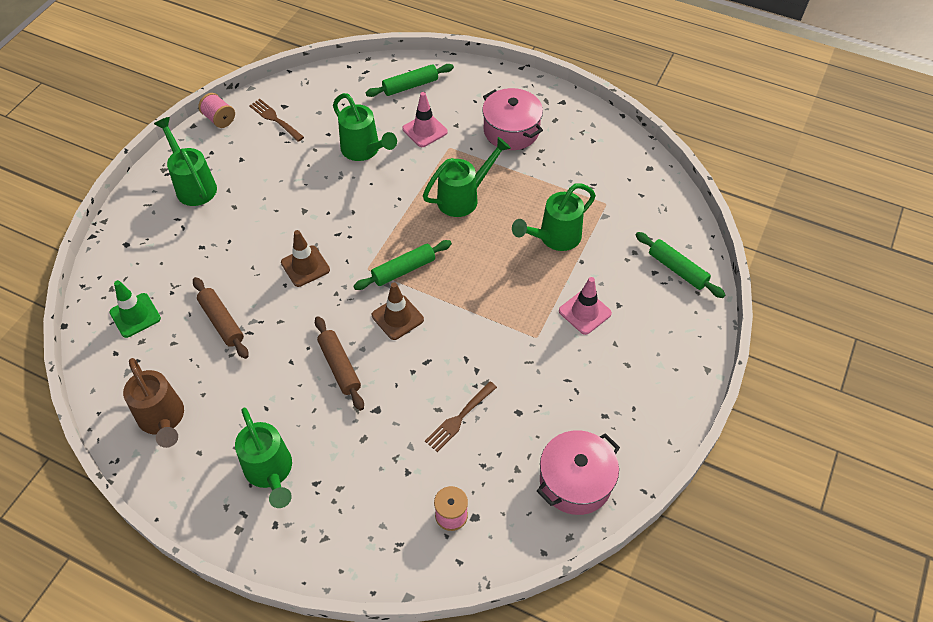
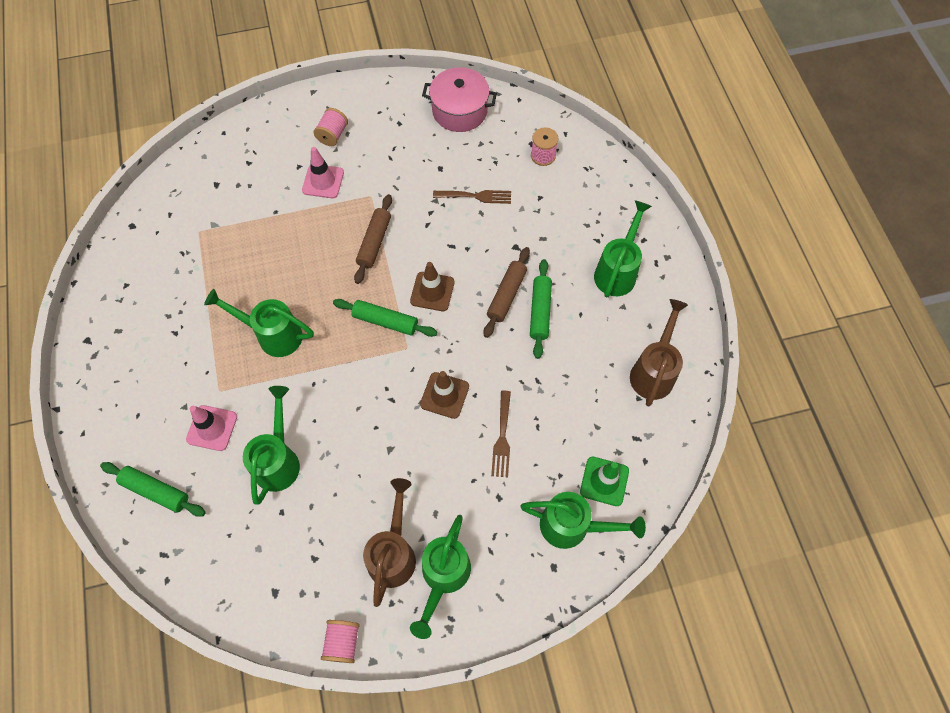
camera: 130 degrees left, 10 degrees up
brown rolling pin [193,277,249,359] -> brown rolling pin moved to [354,194,392,284]
brown fork [249,99,304,142] -> brown fork moved to [491,391,511,477]
pink pot [482,88,543,150] -> none
green watering can [512,183,596,251] -> green watering can moved to [520,492,646,549]
green rolling pin [636,232,726,298] -> green rolling pin moved to [530,259,552,359]
none -> pink spool [314,108,348,146]
none -> brown watering can [363,478,416,607]

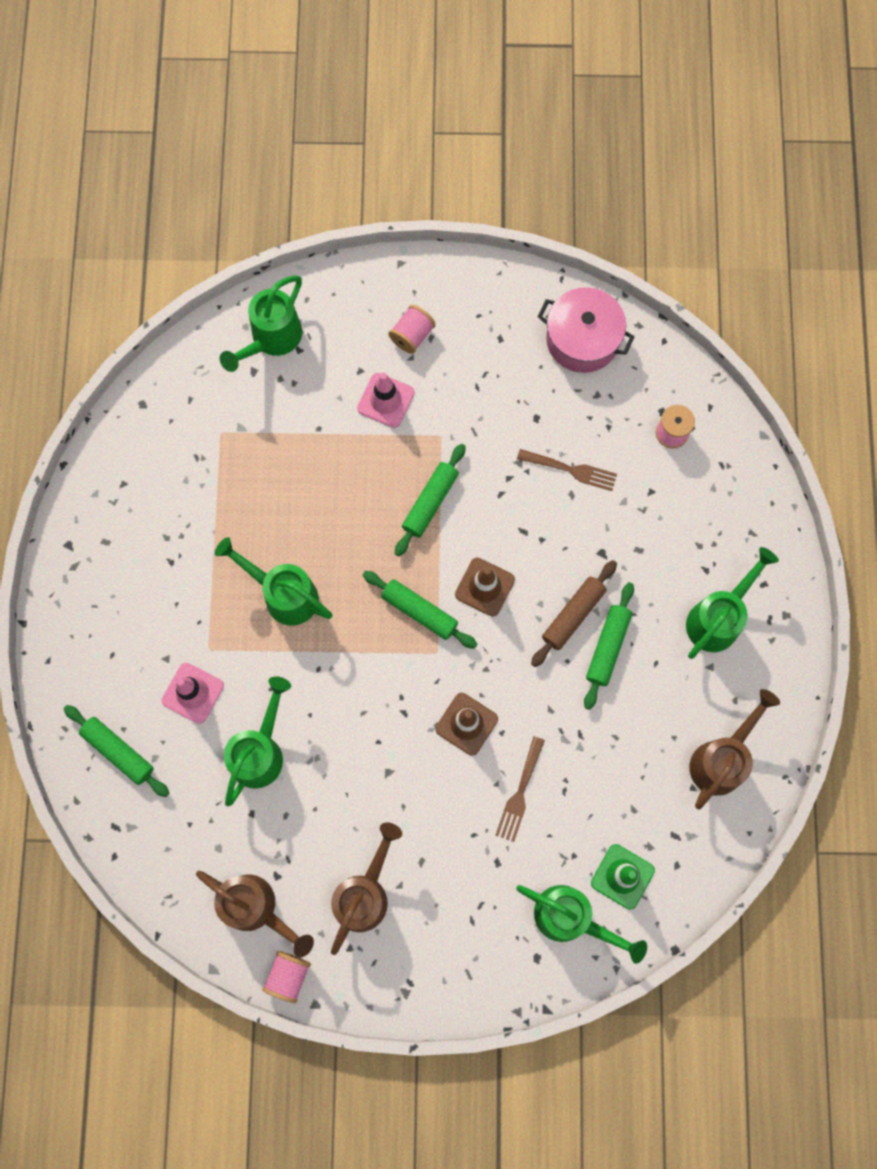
camera: 15 degrees right, 10 degrees up
brown rolling pin [354,194,392,284] -> green rolling pin [395,444,466,556]
green watering can [410,515,471,639] -> green watering can moved to [220,275,302,372]
none -> brown watering can [196,871,314,957]

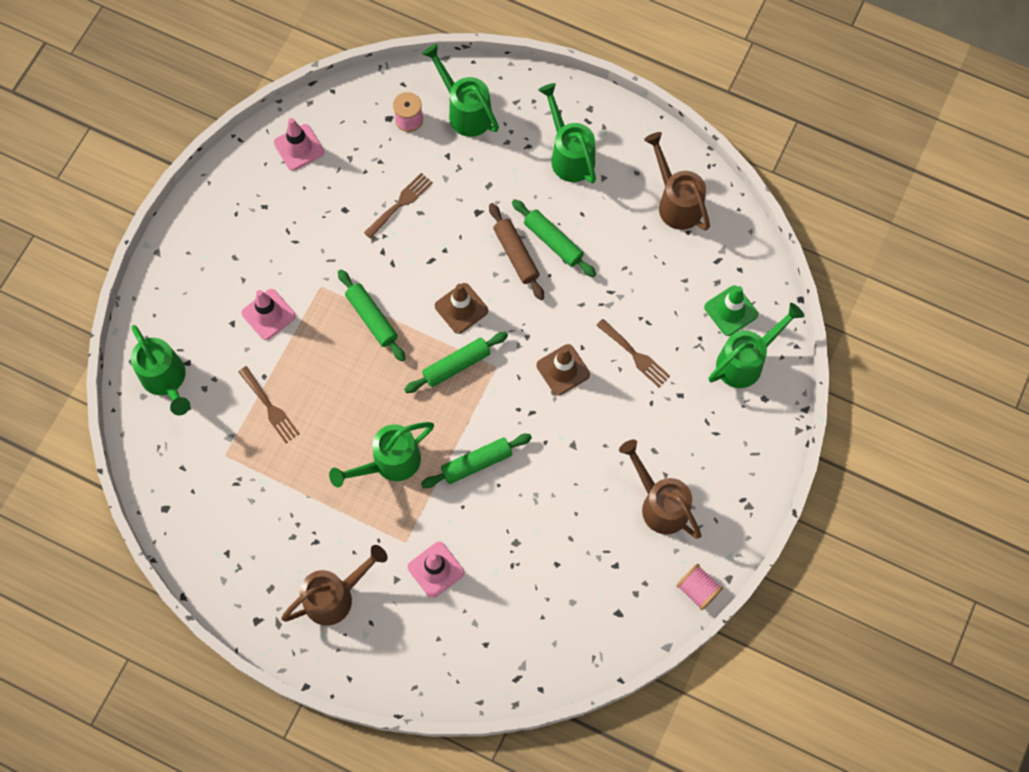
camera: 65 degrees left, 5 degrees down
green rolling pin [64,705,169,797] -> green rolling pin moved to [421,434,532,488]
brown watering can [196,871,314,957] -> brown watering can moved to [281,545,388,626]
green watering can [224,676,291,806] -> green watering can moved to [422,44,499,137]
pink spool [388,305,436,354] -> none
pink pot [538,287,634,373] -> pink traffic cone [274,118,324,171]
none -> brown fork [238,366,300,443]

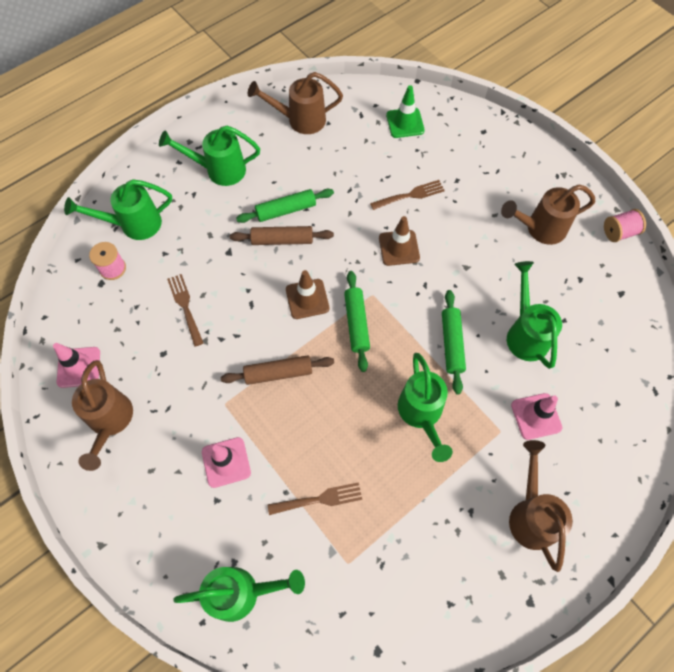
camera: 65 degrees left, 5 degrees down
green rolling pin [338,270,405,361] -> brown rolling pin [221,355,334,385]
green watering can [709,303,804,388] -> green watering can moved to [507,261,562,369]
none -> brown watering can [72,360,133,471]

